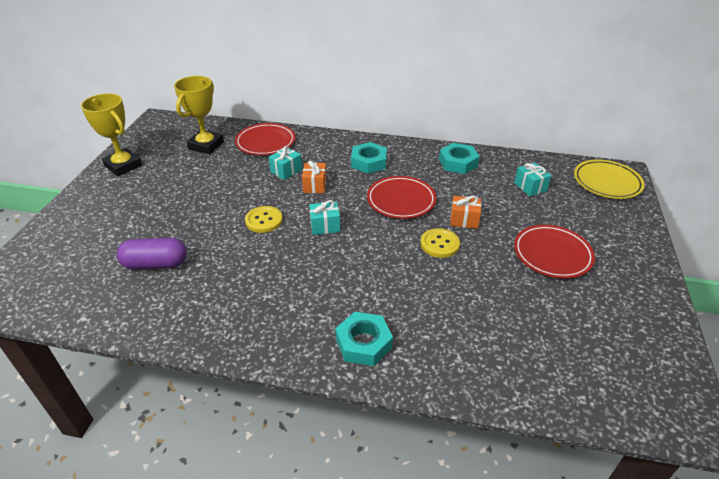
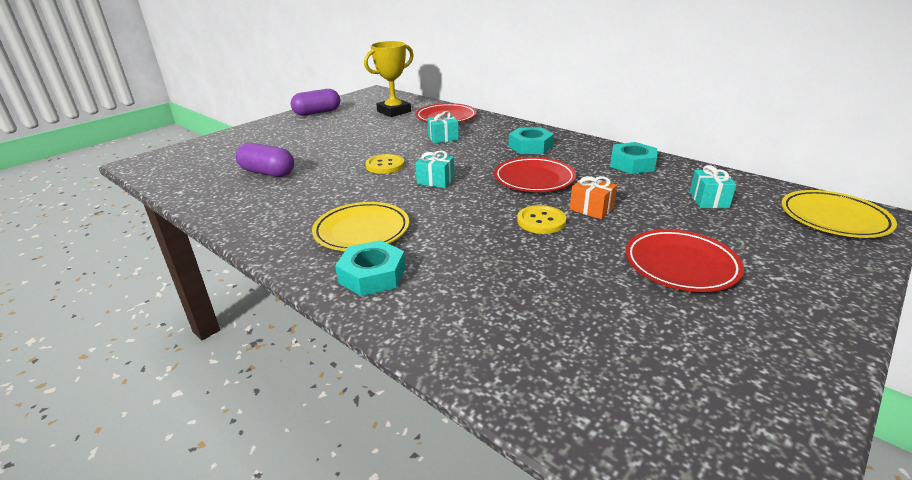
camera: 30 degrees right, 10 degrees down
yellow trophy [81,93,142,176] -> purple capsule [291,89,340,116]
orange gift [302,160,327,193] -> none
none -> yellow plate [312,202,409,251]

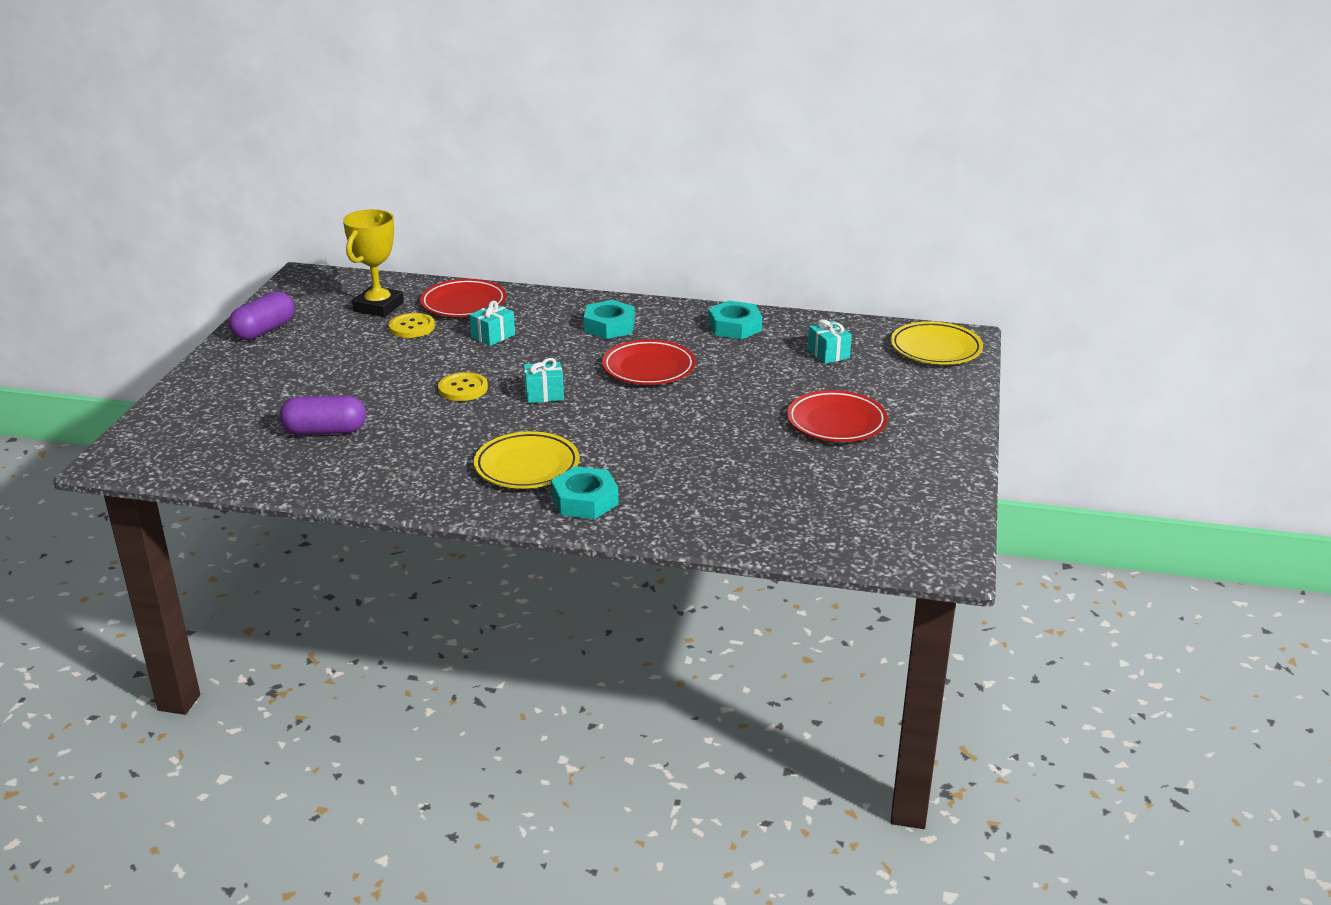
camera: 30 degrees left, 0 degrees up
yellow button [517,205,566,234] -> yellow button moved to [388,313,435,338]
orange gift [570,176,617,219] -> none

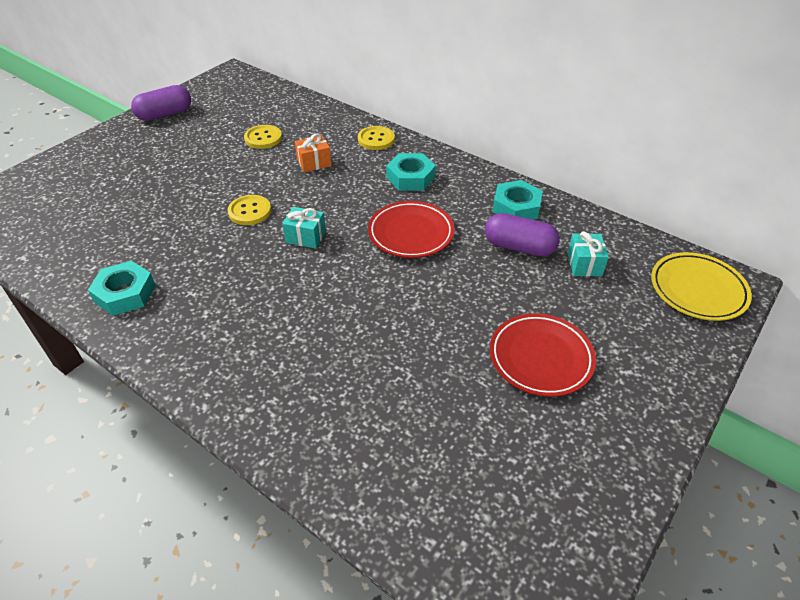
camera: 25 degrees right, 15 degrees up
purple capsule [279,395,366,435] -> purple capsule moved to [485,213,560,256]
yellow trophy [343,209,404,317] -> none
red plate [420,279,506,317] -> none
turquoise gift [469,301,515,346] -> orange gift [295,133,332,173]
yellow plate [474,431,580,489] -> none
turquoise nut [551,466,618,519] -> turquoise nut moved to [88,261,156,316]
none -> yellow button [358,126,395,150]

